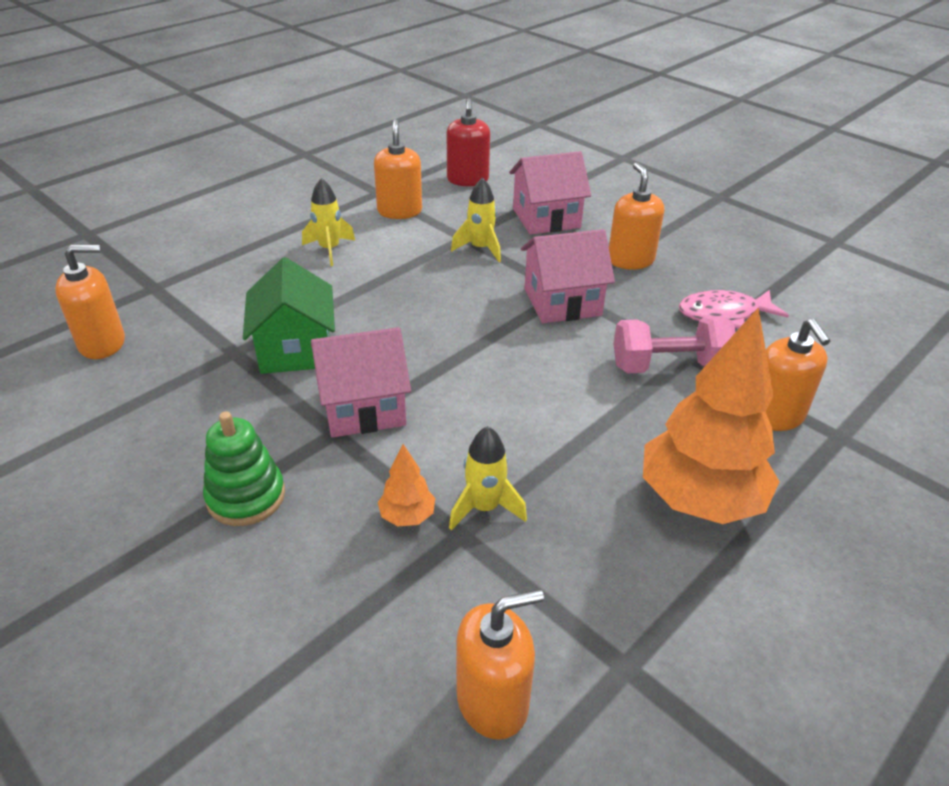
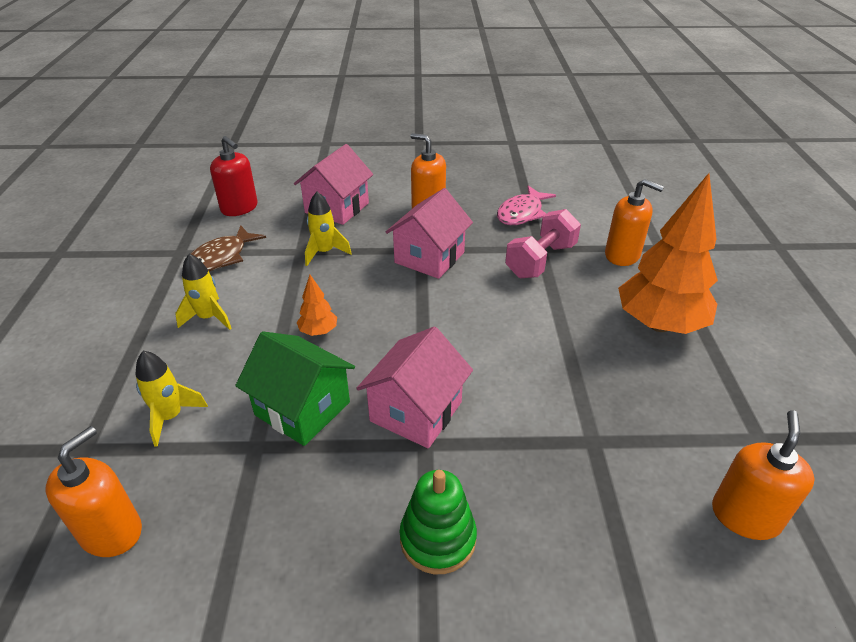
camera: 45 degrees left, 0 degrees up
orange soap dispenser [374,119,422,219] -> brown fish [191,225,266,271]
orange tree [378,444,435,526] -> orange tree moved to [297,275,337,336]
yellow rocket [449,426,527,530] -> yellow rocket moved to [136,351,208,447]

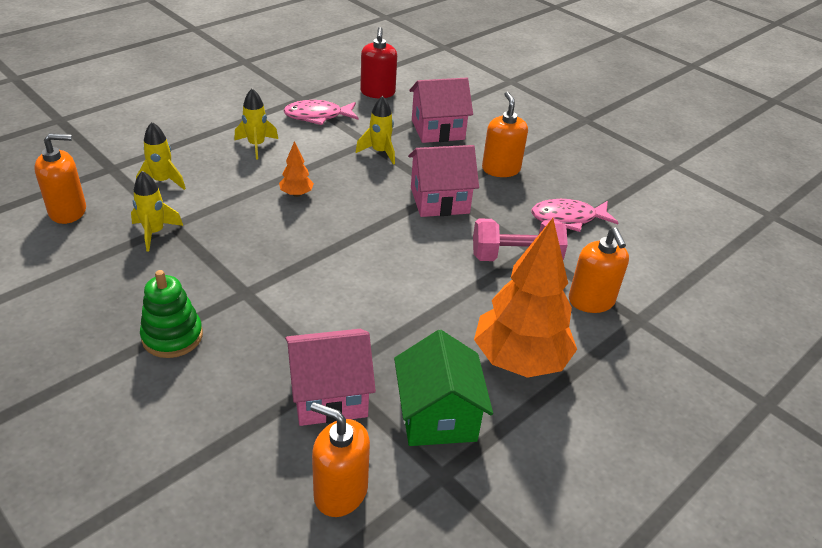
camera: 45 degrees right, 0 degrees up
brown fish [191,225,266,271] -> pink fish [284,100,358,125]
green house [235,331,355,446] -> green house moved to [394,330,493,446]
pink house [356,327,473,448] -> pink house moved to [285,329,376,426]
orange soap dispenser [712,410,815,540] -> orange soap dispenser turned 135 degrees counterclockwise [310,402,370,517]
none -> yellow rocket [131,171,183,252]

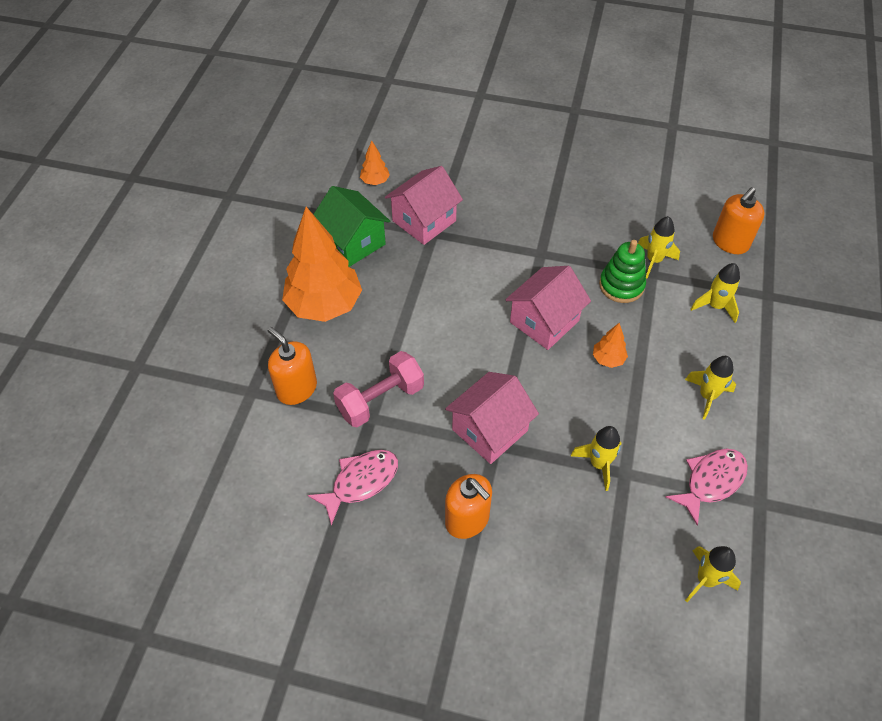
camera: 150 degrees right, 15 degrees up
green stacking toy [140,270,203,358] -> green stacking toy moved to [599,240,646,303]
orange soap dispenser [310,402,370,517] -> orange tree [360,140,390,185]
red soap dispenser [360,27,397,98] -> yellow rocket [685,546,741,602]
pink house [409,78,473,143] -> pink house moved to [505,266,591,350]

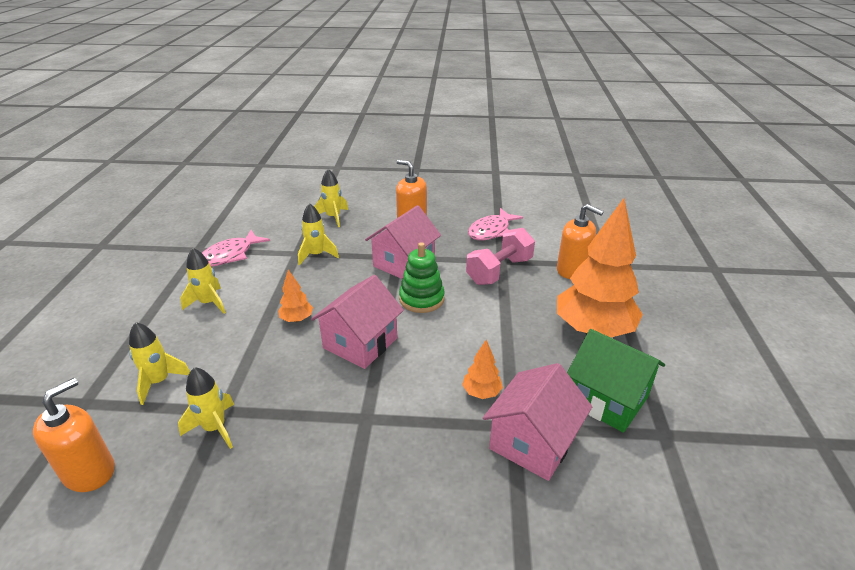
camera: 170 degrees right, 20 degrees down
orange tree [360,140,390,185] -> orange tree moved to [462,340,503,399]
green stacking toy [599,240,646,303] -> green stacking toy moved to [399,242,445,313]
yellow rocket [685,546,741,602] -> yellow rocket moved to [314,169,348,227]

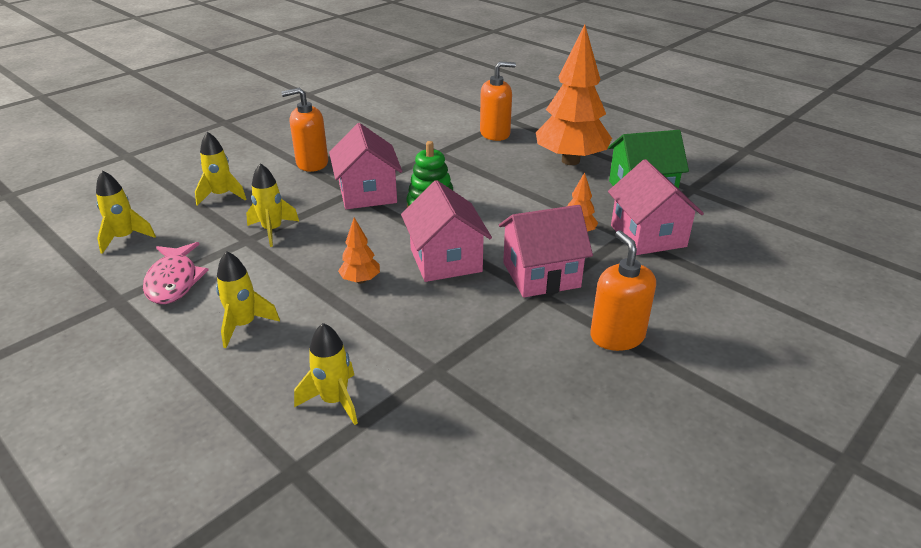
camera: 50 degrees left, 0 degrees up
orange soap dispenser [33,378,115,492] -> orange soap dispenser moved to [590,230,656,351]
yellow rocket [178,367,234,449] -> yellow rocket moved to [96,170,156,254]
pink dumbbell [466,228,535,285] -> none
pink fish [468,208,523,240] -> none
none -> pink house [499,205,593,297]

